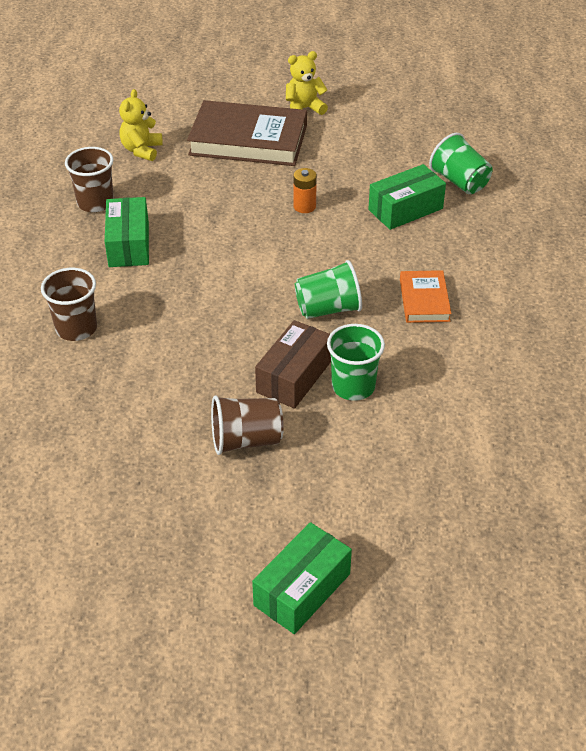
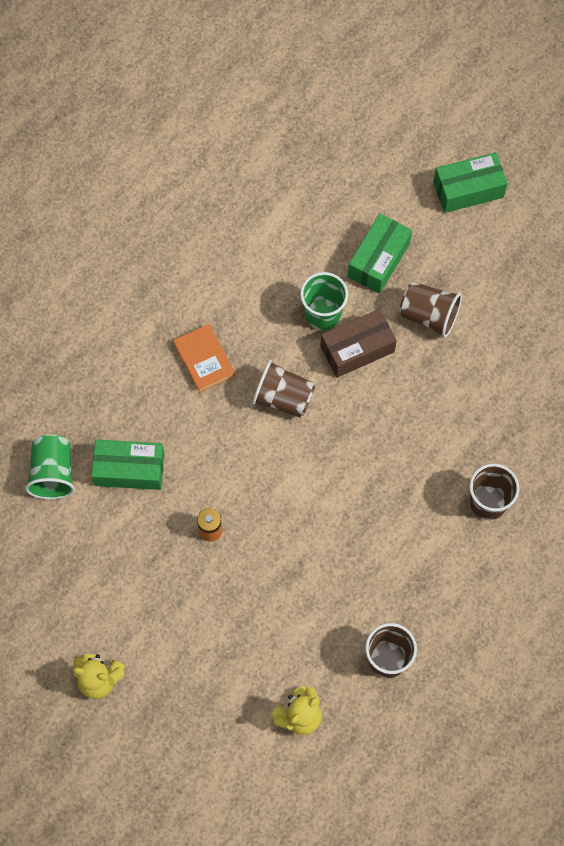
camera: 145 degrees left, 25 degrees up
green box [105,197,149,267] -> green box moved to [348,214,412,293]
brown book [187,100,307,166] -> none
green cup [295,260,362,319] -> brown cup [252,360,315,417]
orange book [400,270,451,323] -> orange book turned 60 degrees counterclockwise [173,324,235,393]

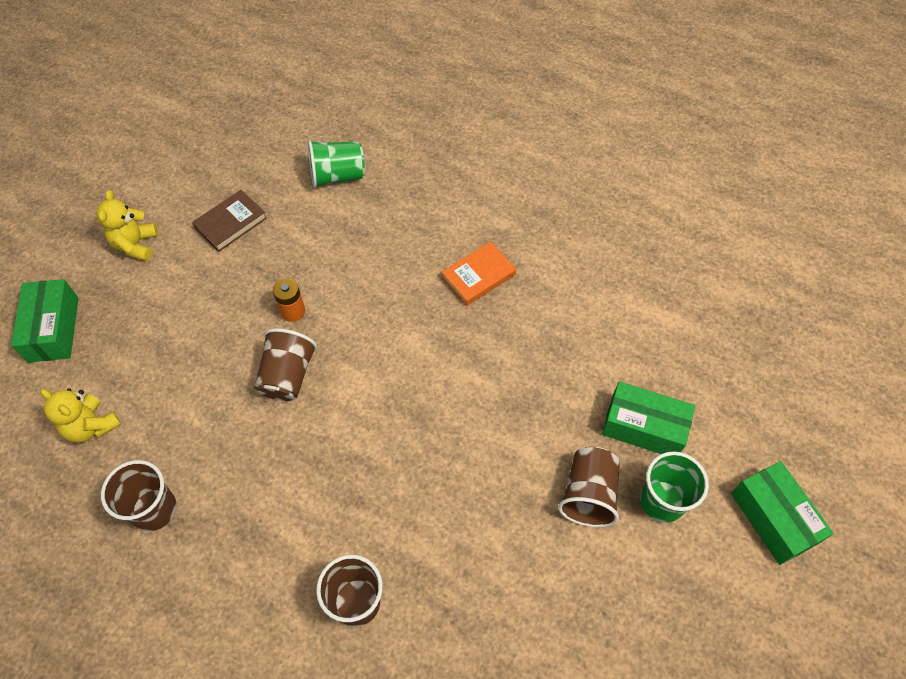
camera: 80 degrees right, 10 degrees down
green box [91,439,164,490] -> green box moved to [11,279,79,363]
brown cup [252,360,315,417] -> brown cup moved to [255,328,317,401]
green cup [300,272,348,330] -> green cup moved to [640,451,709,523]
brown box [320,309,397,378] -> none
none -> brown book [192,190,267,252]

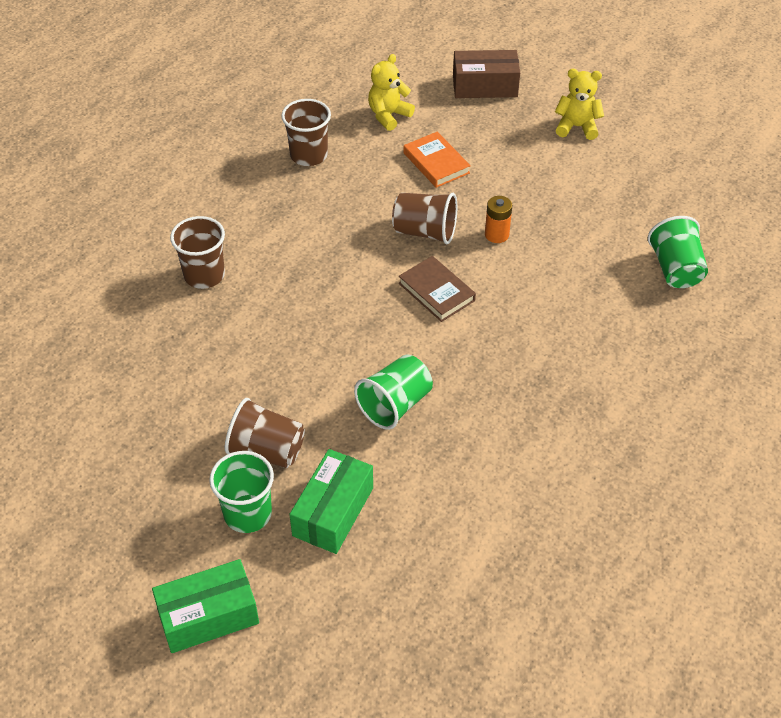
camera: 95 degrees right, 10 degrees down
green box [11,279,79,363] -> brown box [453,50,520,98]
brown book [192,190,267,252] -> brown book moved to [399,256,476,322]
orange book [441,241,516,306] -> orange book moved to [403,132,471,188]
none -> green cup [354,355,433,430]

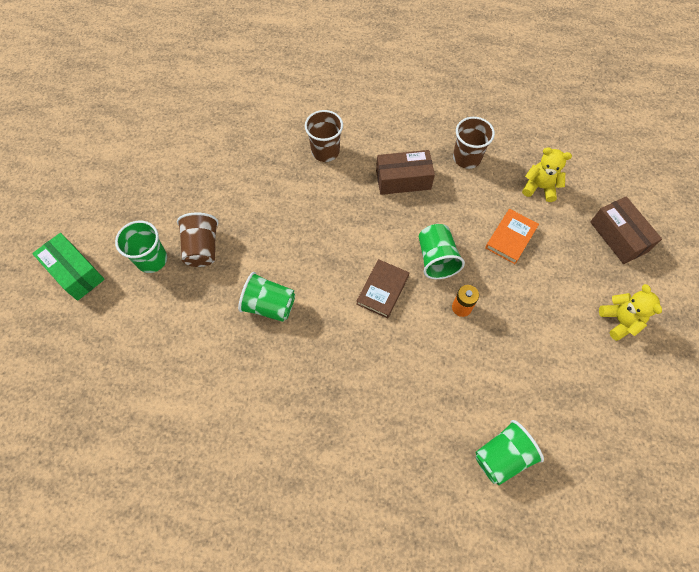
camera: 65 degrees right, 15 degrees up
green box [289,449,373,554] -> none
brown cup [392,193,457,244] -> green cup [419,224,465,279]
none -> brown box [376,150,435,195]

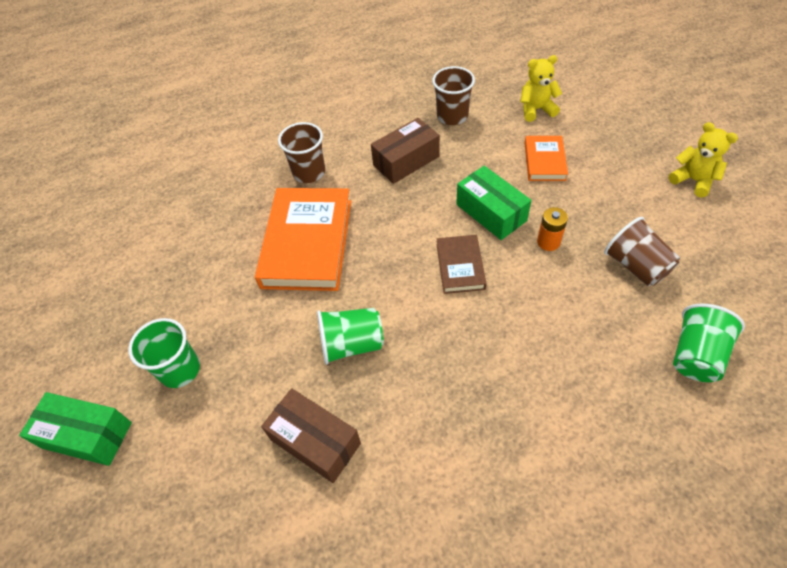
camera: 25 degrees left, 10 degrees down
brown cup [177,213,218,267] -> brown cup moved to [604,217,680,286]
green cup [419,224,465,279] -> green box [456,166,531,240]
brown box [590,196,662,264] -> brown box moved to [261,388,361,483]
none -> orange book [255,188,351,291]

